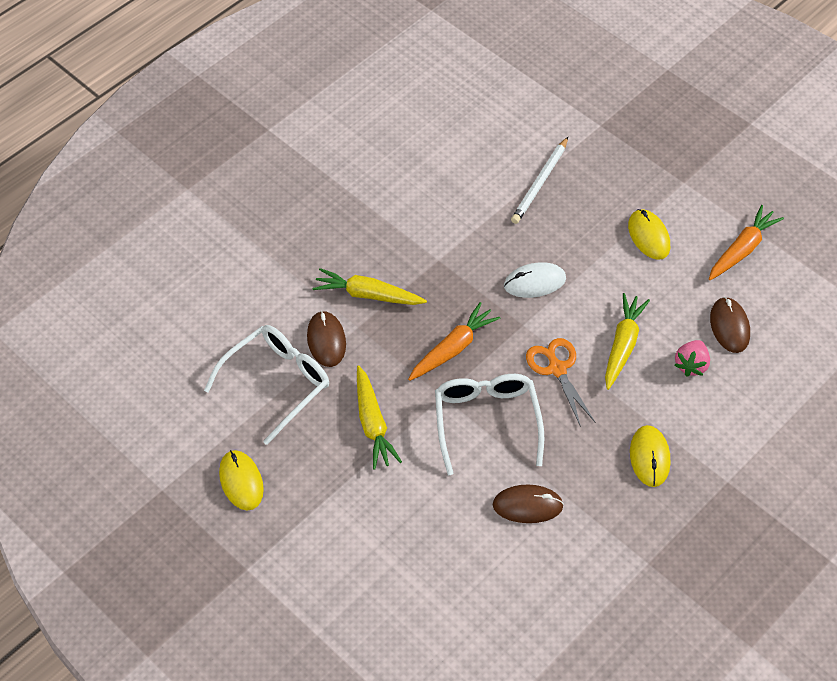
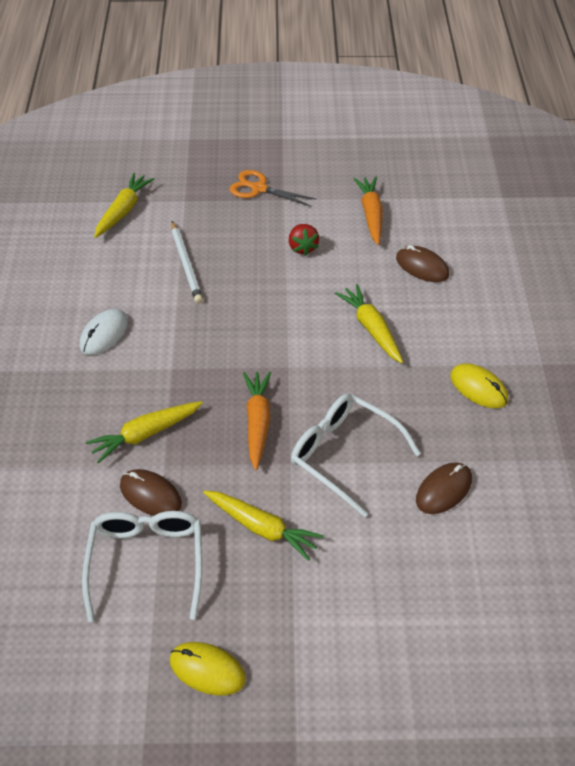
camera: 45 degrees left, 5 degrees down
white mouse [504,262,566,298] -> white mouse moved to [80,309,128,355]
orange scissors [526,338,595,427] -> orange scissors moved to [230,170,316,206]
yellow mouse [628,209,670,260] -> red strawberry [289,224,319,256]
pink strawberry [675,340,710,376] -> none
none -> yellow carrot [94,173,154,238]

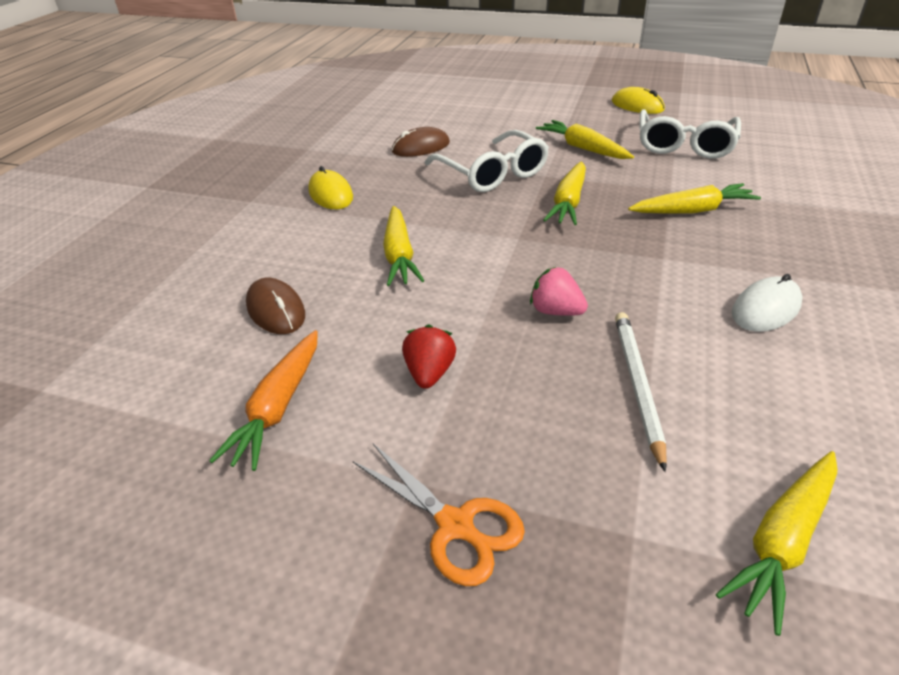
camera: 160 degrees left, 10 degrees down
brown mouse [120,469,182,516] -> none
orange carrot [243,372,271,470] -> yellow carrot [543,161,586,225]
none -> pink strawberry [530,267,588,316]

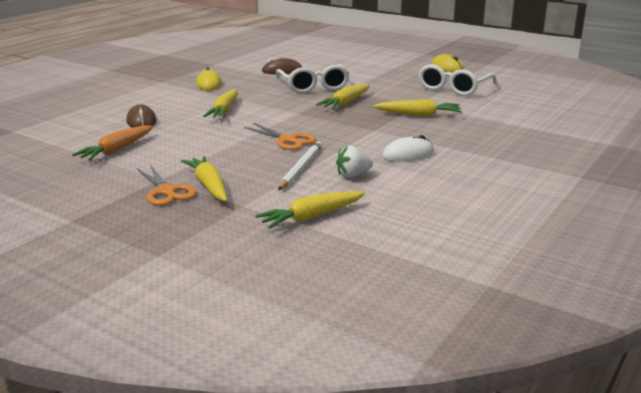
camera: 15 degrees right, 15 degrees down
red strawberry [402,324,456,389] -> none
pink strawberry [530,267,588,316] -> orange scissors [244,123,316,150]
yellow carrot [536,120,634,159] -> yellow carrot moved to [181,156,227,201]
none -> white strawberry [336,146,373,178]

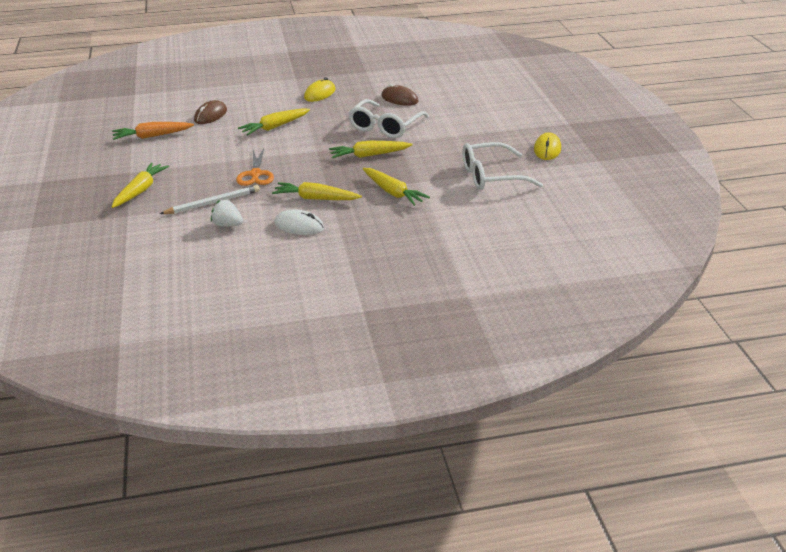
camera: 45 degrees right, 10 degrees up
orange scissors [137,164,196,206] -> none
yellow carrot [255,191,366,229] -> yellow carrot moved to [272,182,362,200]

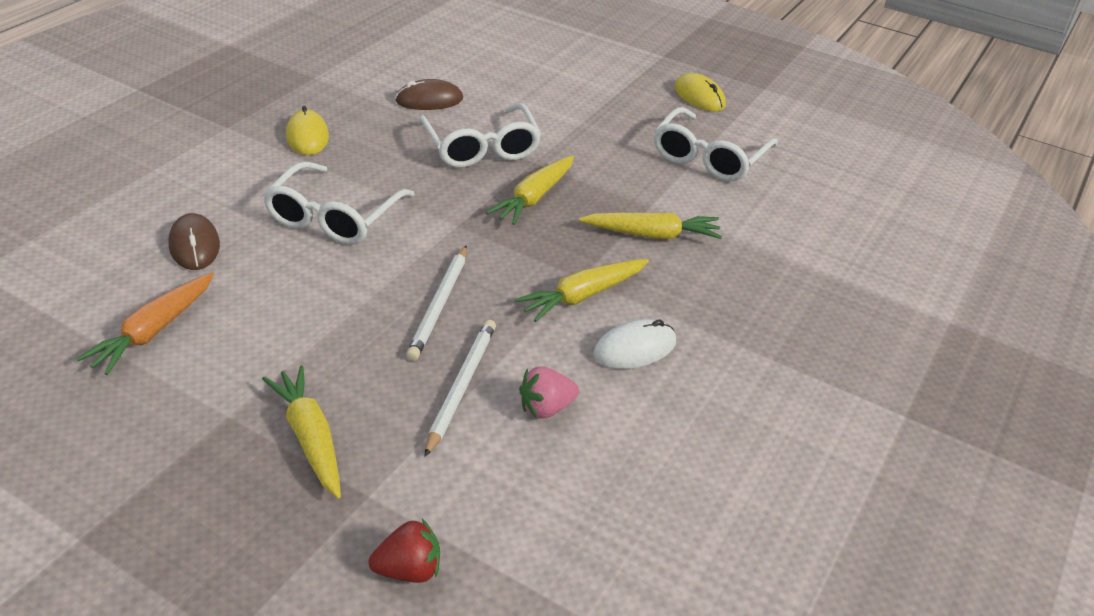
camera: 50 degrees left, 5 degrees up
white strawberry [211,200,243,227] -> pink strawberry [519,366,579,419]
orange scissors [236,148,274,186] -> white pencil [406,245,467,361]
yellow carrot [238,108,310,136] -> white glasses [263,161,414,245]
none -> red strawberry [368,519,440,583]

